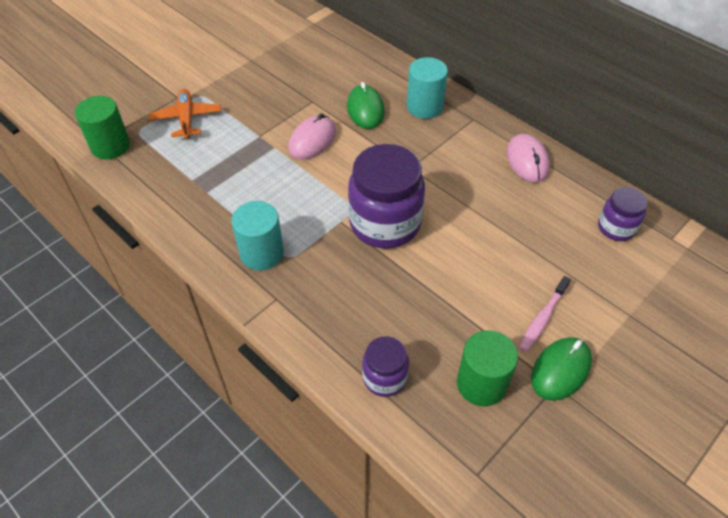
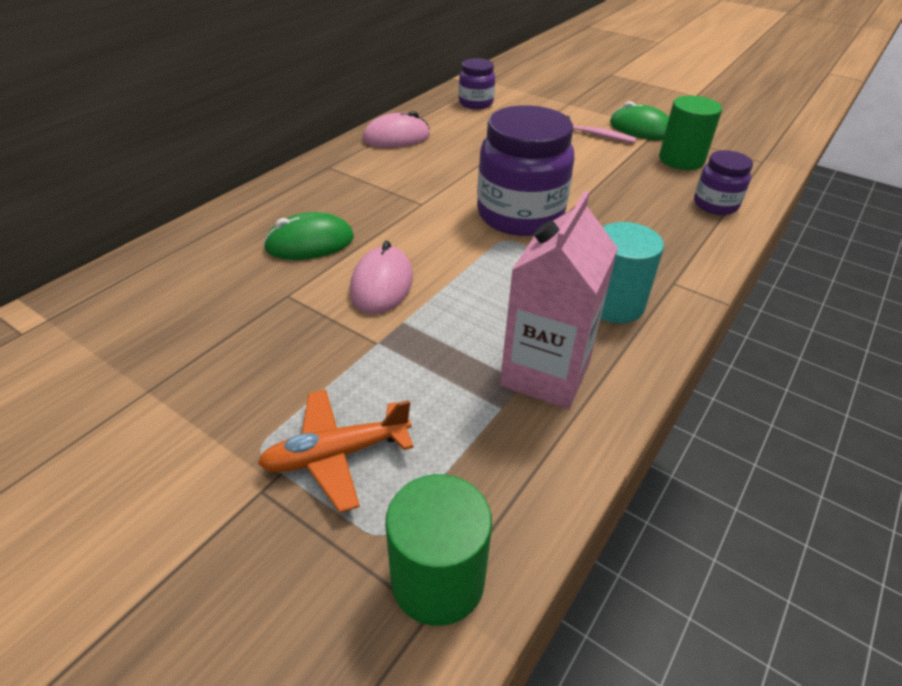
camera: 100 degrees left, 10 degrees down
pink mouse [288,113,336,159] -> pink mouse turned 75 degrees clockwise [350,241,413,314]
turquoise cylinder [407,57,448,119] -> none
none -> pink carton [500,191,618,409]

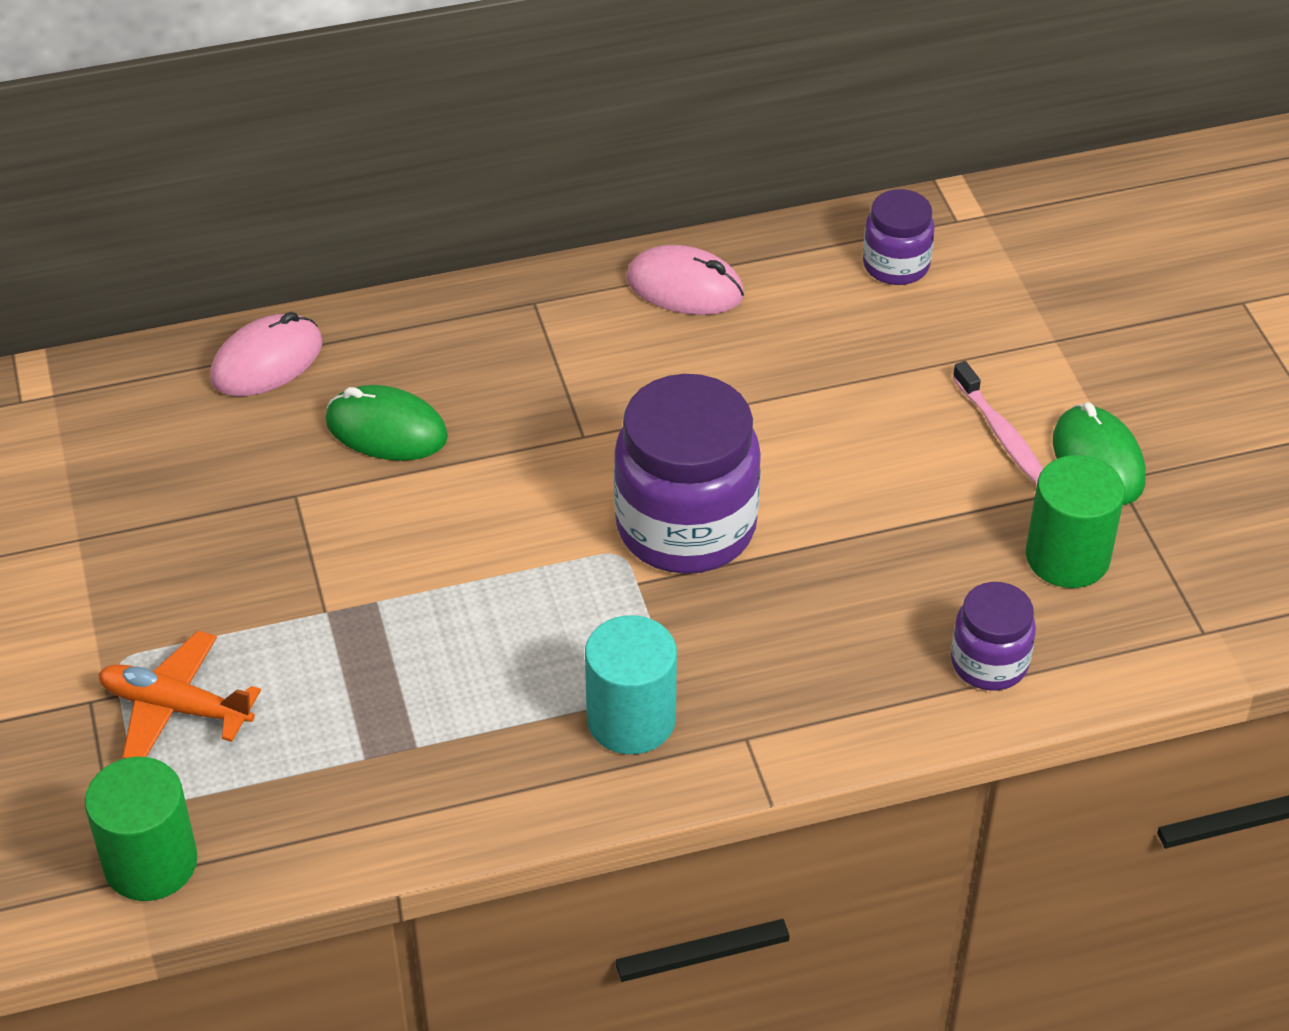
camera: 40 degrees right, 5 degrees up
pink mouse [350,241,413,314] -> pink mouse moved to [210,312,322,396]
pink carton [500,191,618,409] -> none

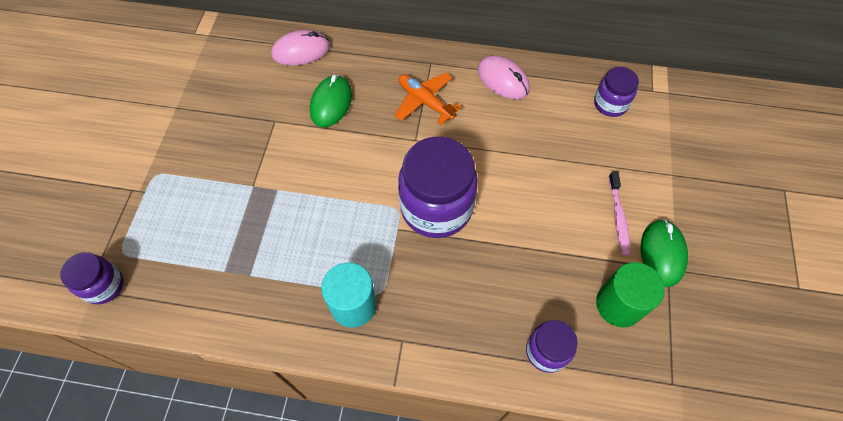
camera: 25 degrees right, 15 degrees up
green cylinder [85,757,198,901] -> purple jar [60,252,124,304]
orange plane [98,631,261,759] -> orange plane moved to [395,73,461,125]
green mouse [325,385,448,461] -> green mouse turned 60 degrees clockwise [310,75,352,127]

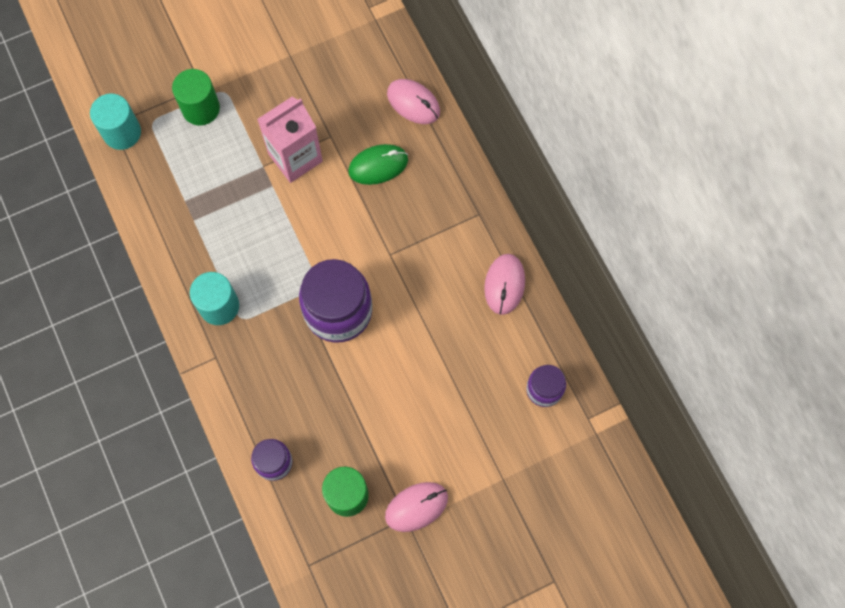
camera: 55 degrees right, 10 degrees up
purple jar [60,252,124,304] -> turquoise cylinder [90,94,141,150]
orange plane [395,73,461,125] -> none
pink toothbrush [608,172,631,256] -> none
green mouse [641,219,688,287] -> pink mouse [385,482,448,532]
none -> green cylinder [172,69,220,125]
none -> pink carton [257,97,323,183]

